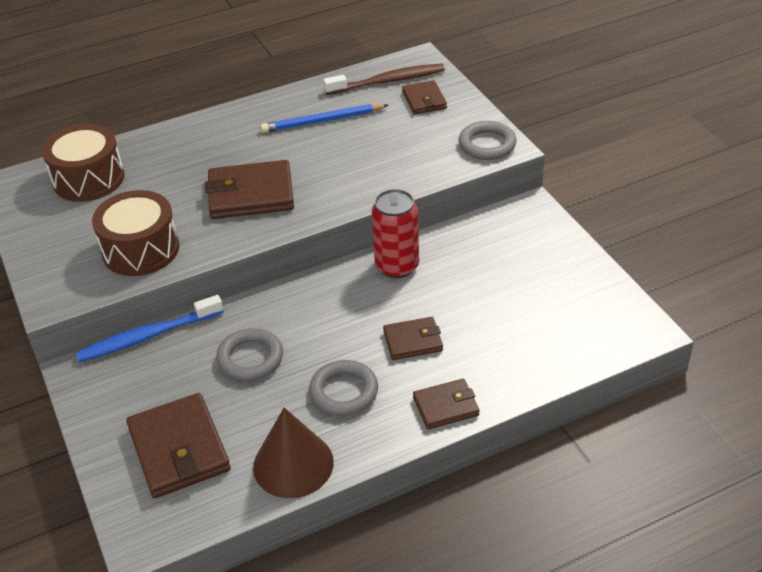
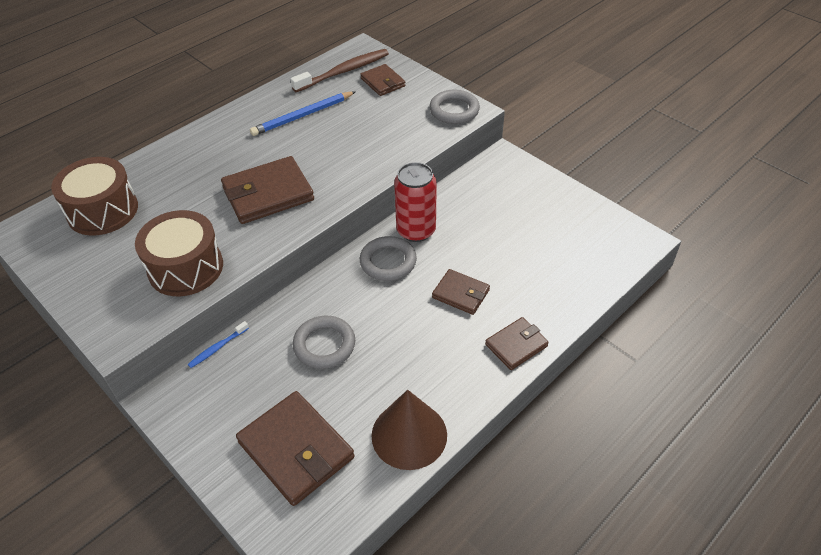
camera: 20 degrees left, 5 degrees up
blue toothbrush [76,295,224,362] -> blue toothbrush [188,321,249,368], size x0.48
grey ring [309,360,378,416] -> grey ring moved to [360,236,417,281]
brown wallet [383,317,443,360] -> brown wallet turned 60 degrees clockwise [432,269,490,315]

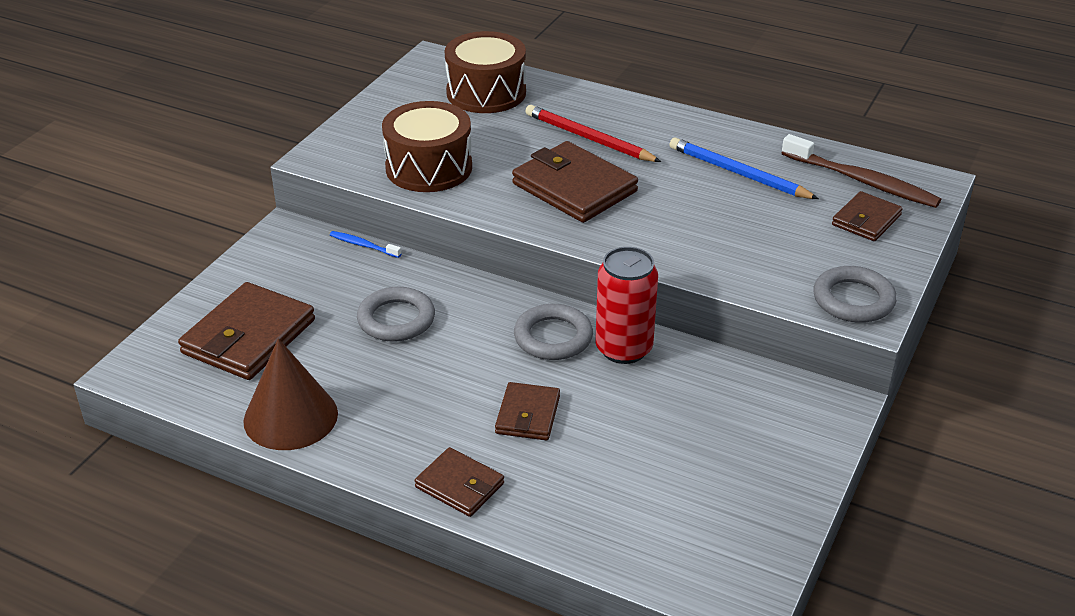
camera: 70 degrees right, 10 degrees down
none -> red pencil [525,105,661,162]

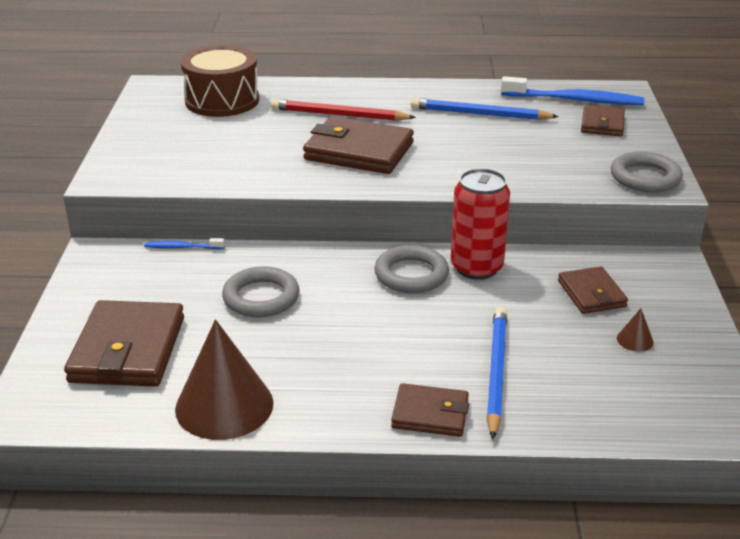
camera: 25 degrees left, 5 degrees down
brown drum [382,101,472,192] -> none
brown wallet [495,382,560,440] -> brown wallet moved to [558,266,628,314]
brown toothbrush [782,134,941,208] -> blue toothbrush [501,76,644,105]
none -> blue pencil [486,307,507,440]
none -> brown cone [617,309,654,352]

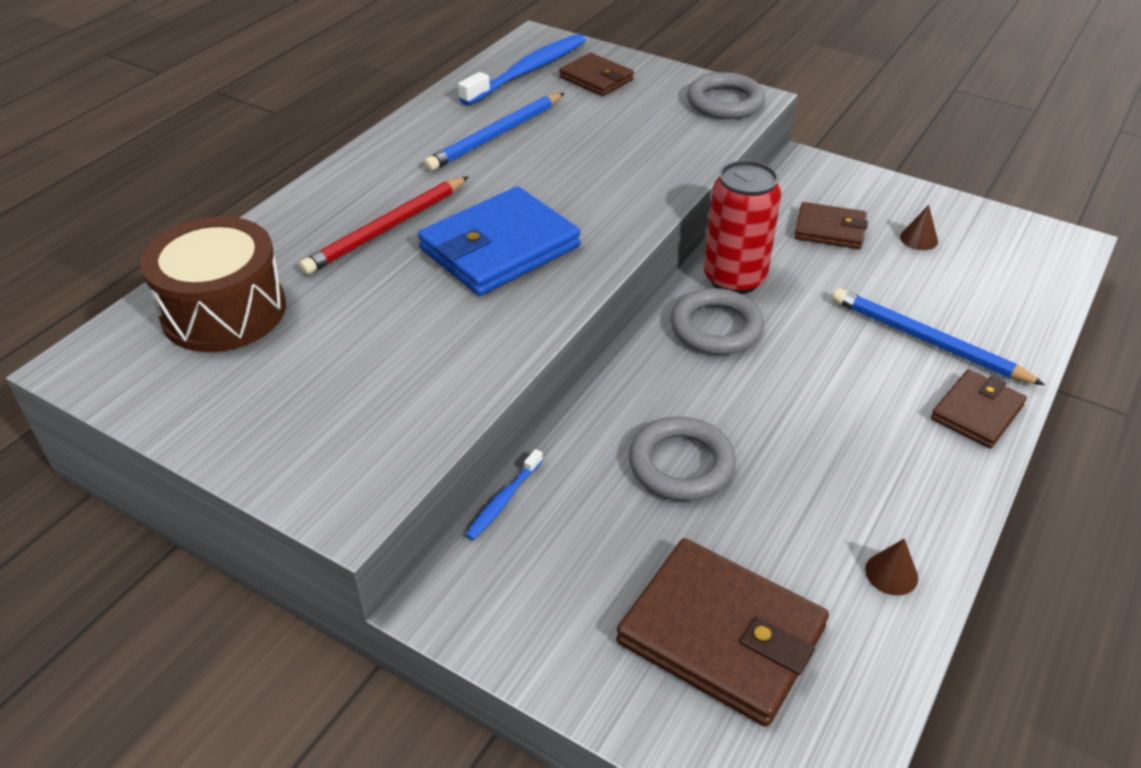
camera: 60 degrees left, 10 degrees up
brown cone [175,319,274,440] -> brown cone [865,539,918,596], size x0.40
brown wallet [303,116,414,174] -> blue wallet [418,187,581,296]

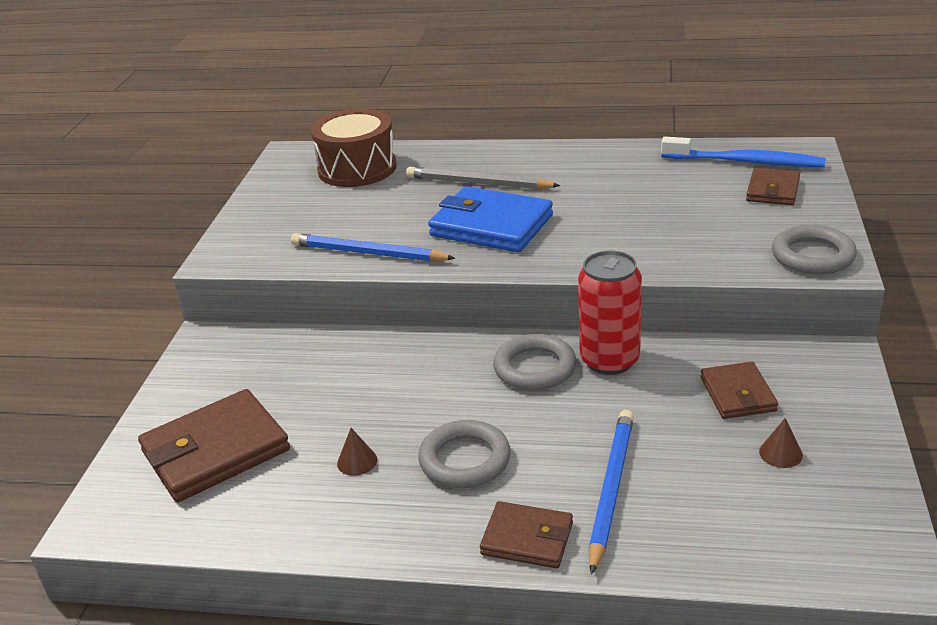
camera: 70 degrees right, 10 degrees down
red pencil [299,176,469,275] -> grey pencil [406,167,560,189]
blue pencil [424,93,565,171] -> blue pencil moved to [291,233,455,262]
blue toothbrush [465,449,543,540] -> none
brown wallet [616,538,829,727] -> brown wallet turned 45 degrees clockwise [138,389,290,502]
grey ring [629,417,736,501] -> grey ring moved to [418,420,511,488]
brown cone [865,539,918,596] -> brown cone moved to [337,428,377,476]

